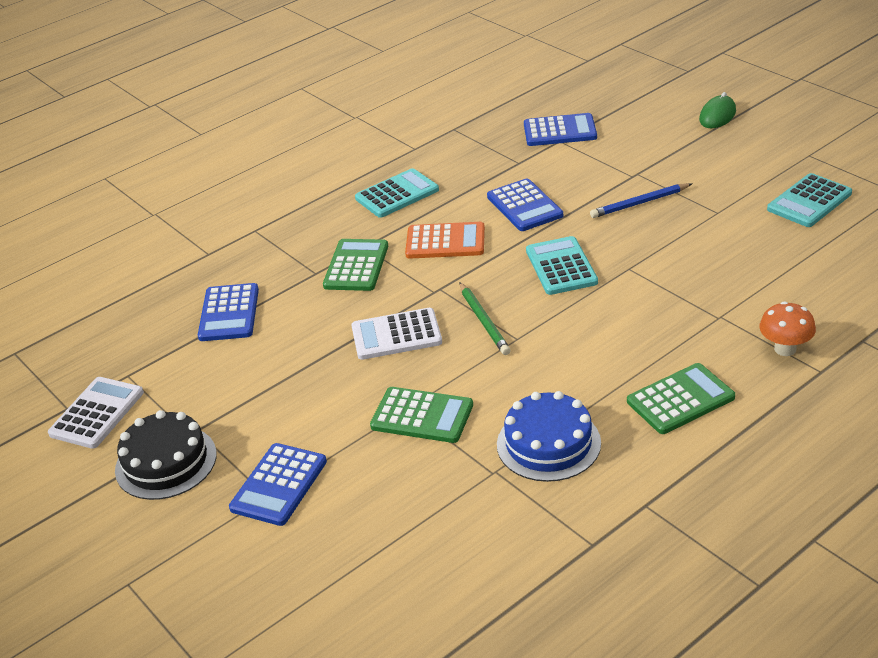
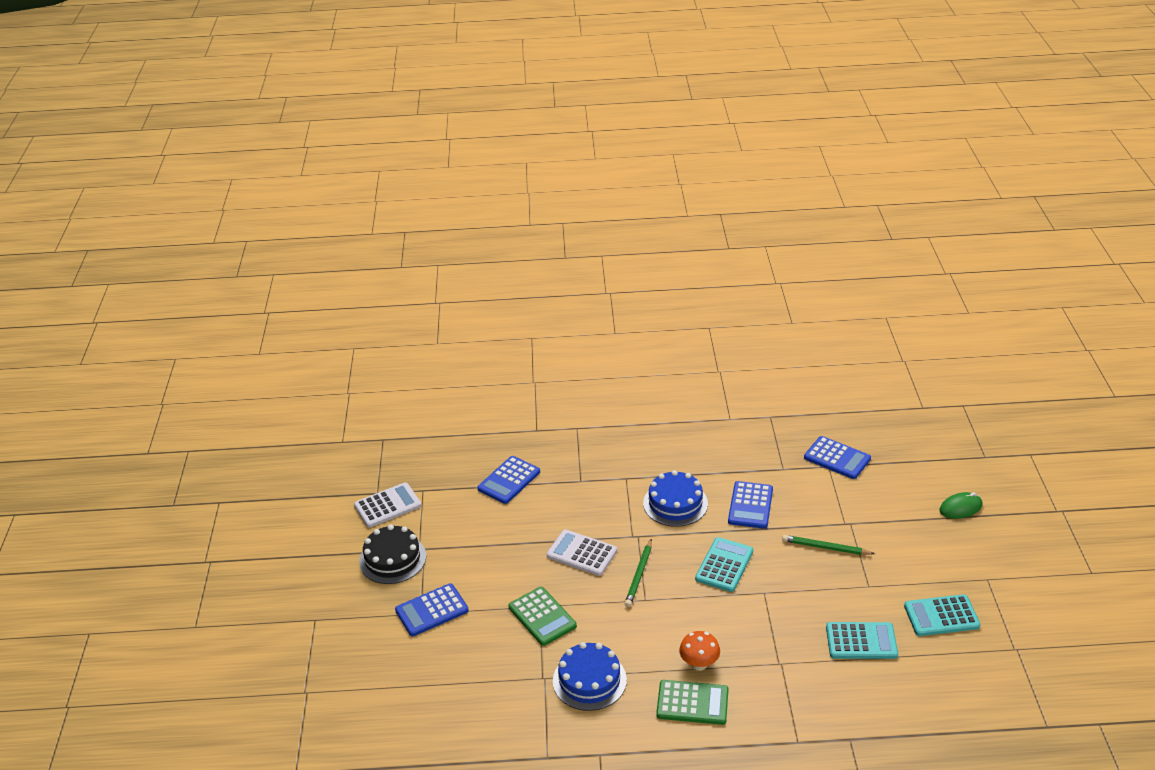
camera: 35 degrees right, 0 degrees up
green calculator [323,239,388,291] -> none
turquoise calculator [355,168,439,218] -> turquoise calculator moved to [826,622,898,659]
orange calculator [405,222,485,259] -> blue cake [643,470,708,527]
blue pencil [590,183,692,218] -> green pencil [782,535,875,555]
orange mushroom [759,302,816,356] -> orange mushroom moved to [679,631,720,671]

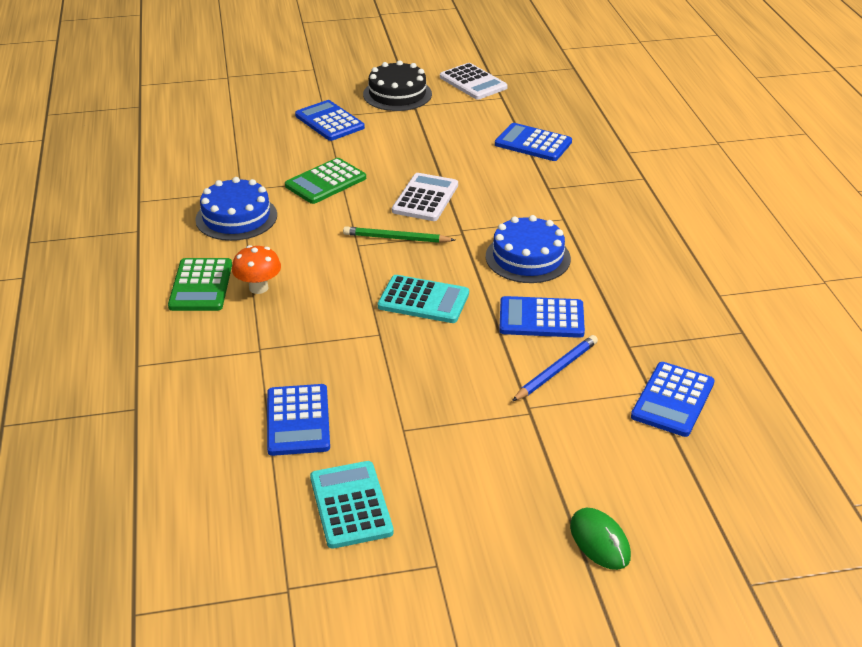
camera: 80 degrees right, 0 degrees up
green pencil [782,535,875,555] -> none
turquoise calculator [826,622,898,659] -> blue calculator [267,384,330,456]
none -> blue pencil [512,335,598,401]

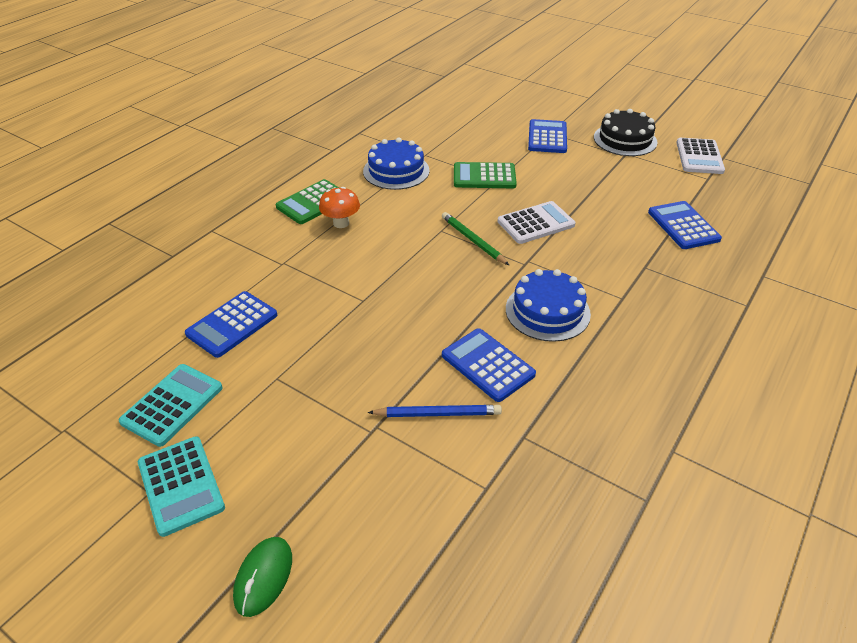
camera: 45 degrees right, 5 degrees up
turquoise calculator [378,275,469,323] -> turquoise calculator moved to [138,436,225,537]
blue calculator [631,362,715,437] -> none

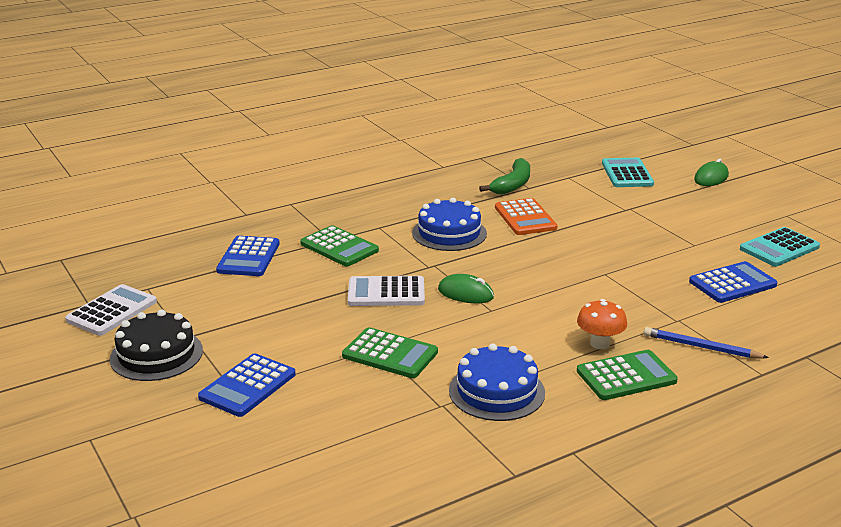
camera: 155 degrees left, 15 degrees down
turquoise calculator [138,436,225,537] -> turquoise calculator moved to [602,158,654,187]
blue pencil [368,405,502,417] -> blue pencil moved to [644,327,769,358]
green pencil [442,212,509,265] -> green mouse [438,274,494,303]
blue calculator [442,328,536,402] -> orange calculator [495,198,558,235]
none -> green calculator [300,225,379,266]
none -> green banana [479,158,530,195]

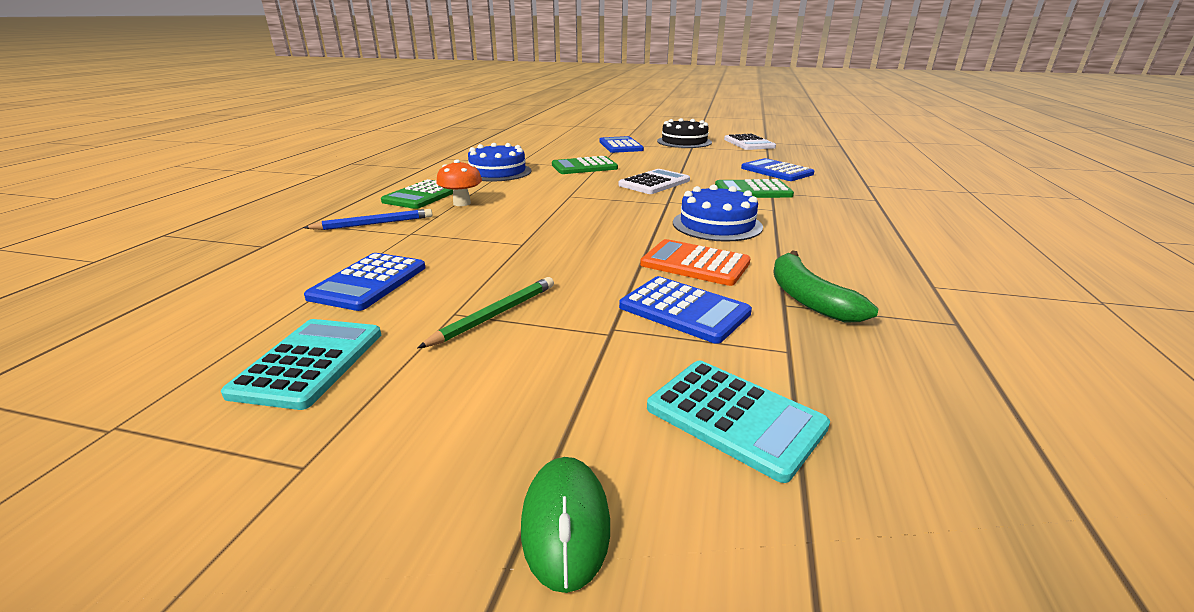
camera: 135 degrees right, 0 degrees up
green mouse [438,274,494,303] -> none
none -> green pencil [418,277,554,348]
none -> blue calculator [619,276,752,344]

